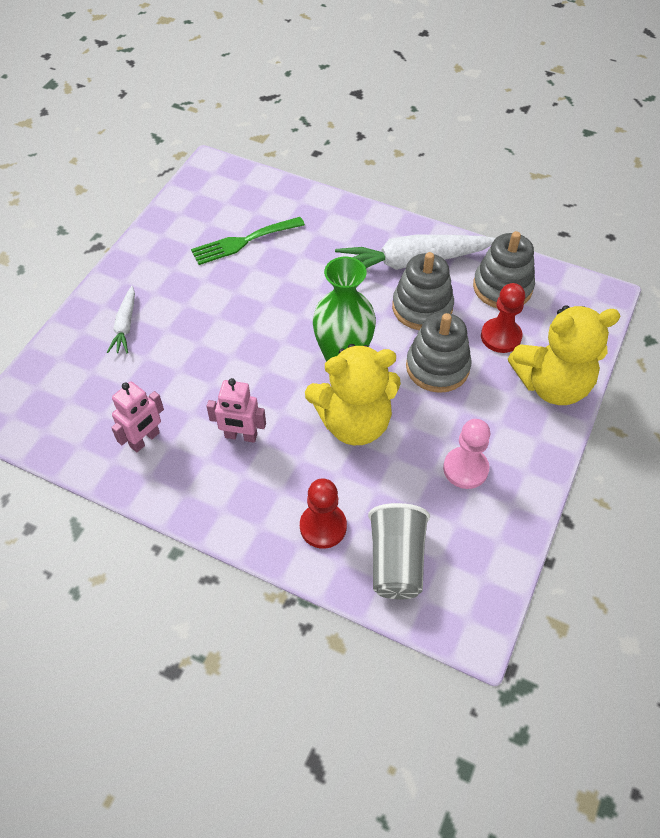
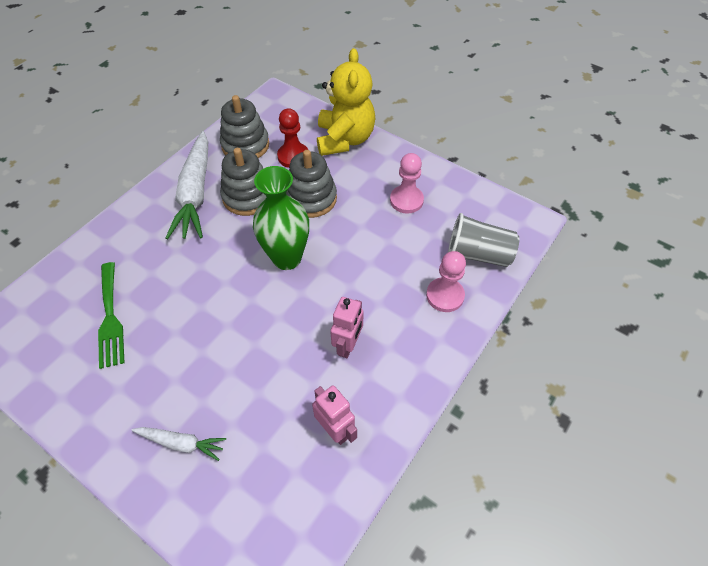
camera: 80 degrees left, 0 degrees up
red pawn [300,479,347,549] -> pink pawn [426,251,466,312]
yellow teddy bear [305,344,401,445] -> none

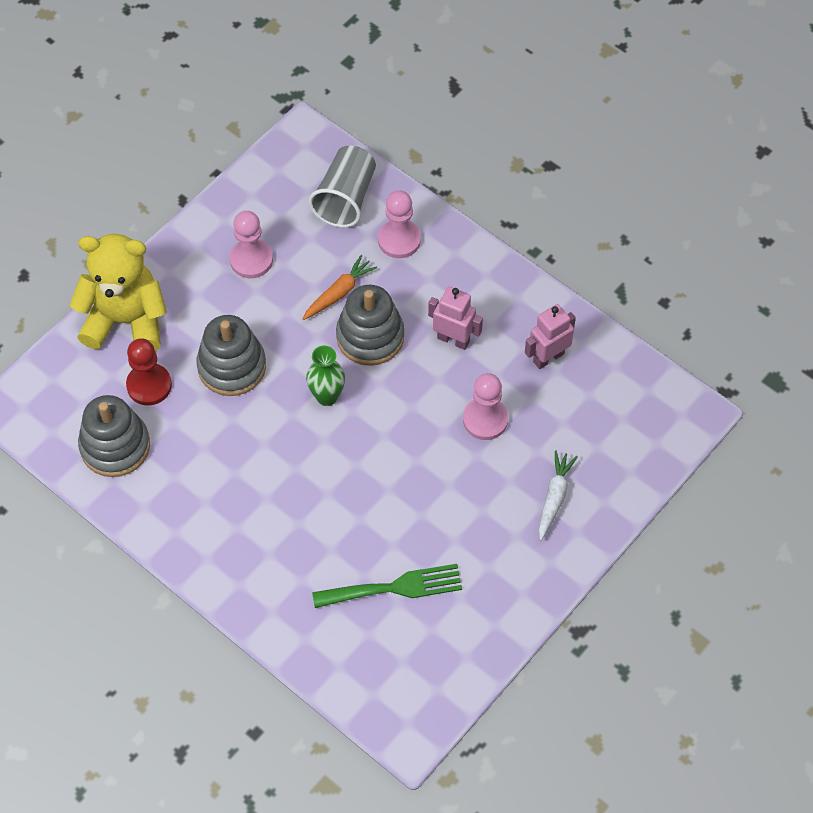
camera: 85 degrees left, 5 degrees up
white carrot [166,131,208,239] -> none
grey stacking toy [220,148,266,216] -> grey stacking toy moved to [336,285,404,366]
green vase [253,166,309,270] -> green vase [306,346,345,406], size x0.59
none -> orange carrot [303,255,377,320]
none -> pink pawn [463,373,508,440]

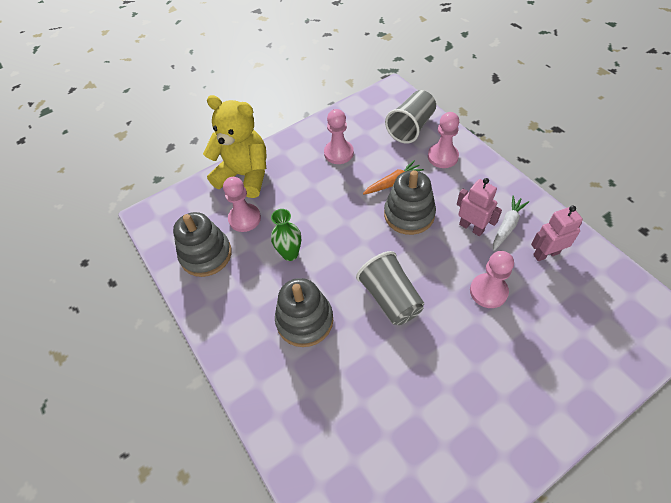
camera: 20 degrees right, 5 degrees down
red pawn [126,338,172,405] -> pink pawn [223,177,261,232]
grey stacking toy [196,315,266,396] -> grey stacking toy moved to [275,278,333,347]
green vase [306,346,345,406] -> green vase moved to [271,209,301,261]
green fork [312,564,462,608] -> none
white carrot [539,450,578,541] -> white carrot moved to [493,195,529,251]
none -> grey cup [356,251,424,325]

